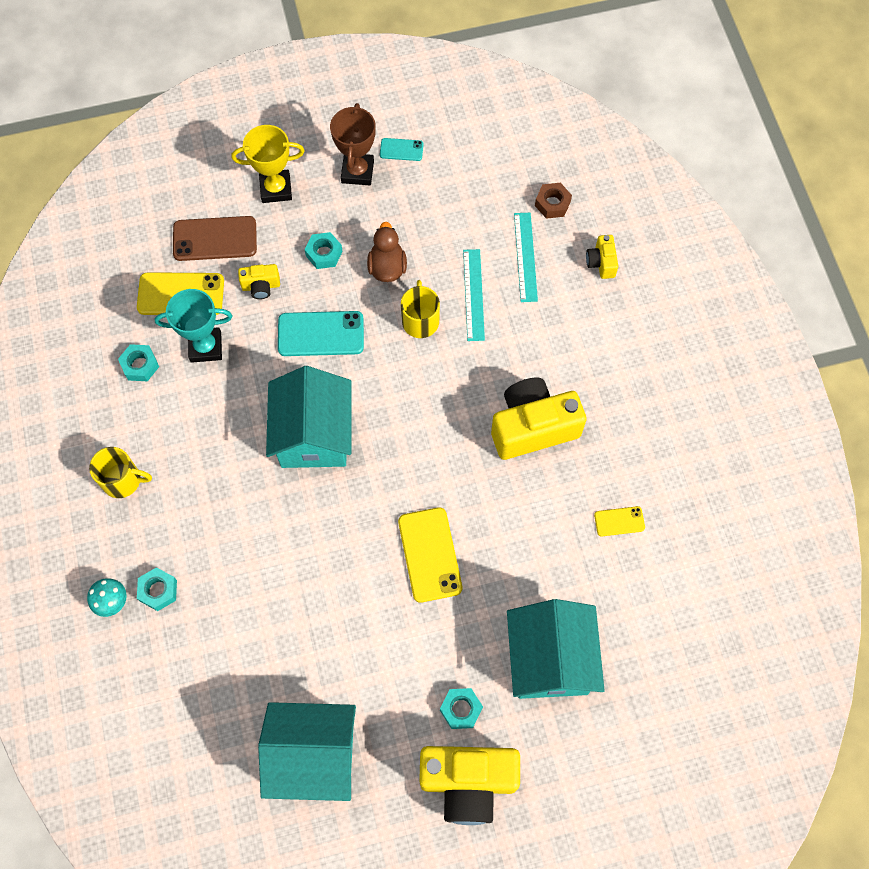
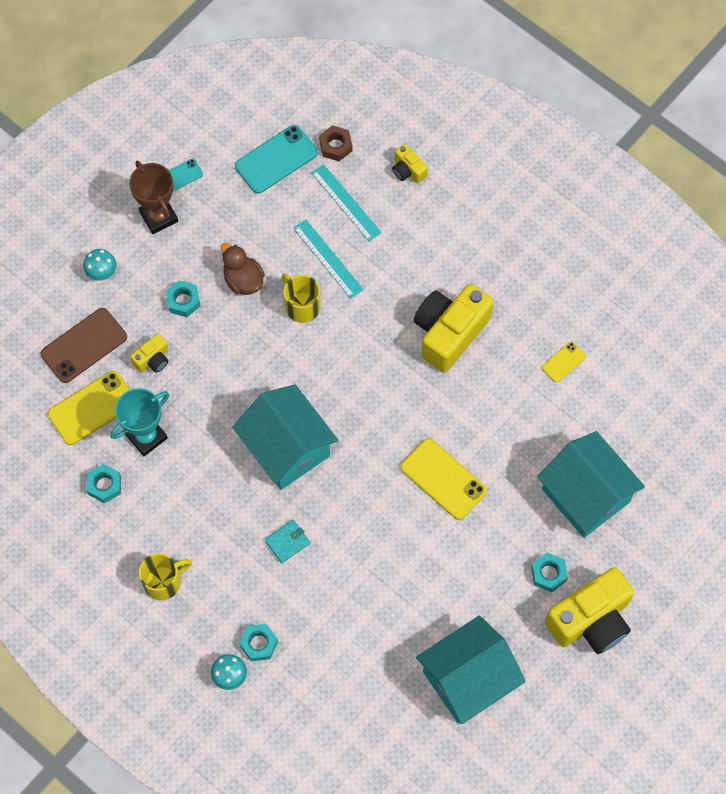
camera: 35 degrees left, 0 degrees up
yellow trophy [232,125,305,203] -> turquoise mushroom [83,249,116,281]
turquoise phone [278,311,364,356] -> turquoise phone moved to [235,125,318,194]
none -> turquoise wallet [265,520,310,563]

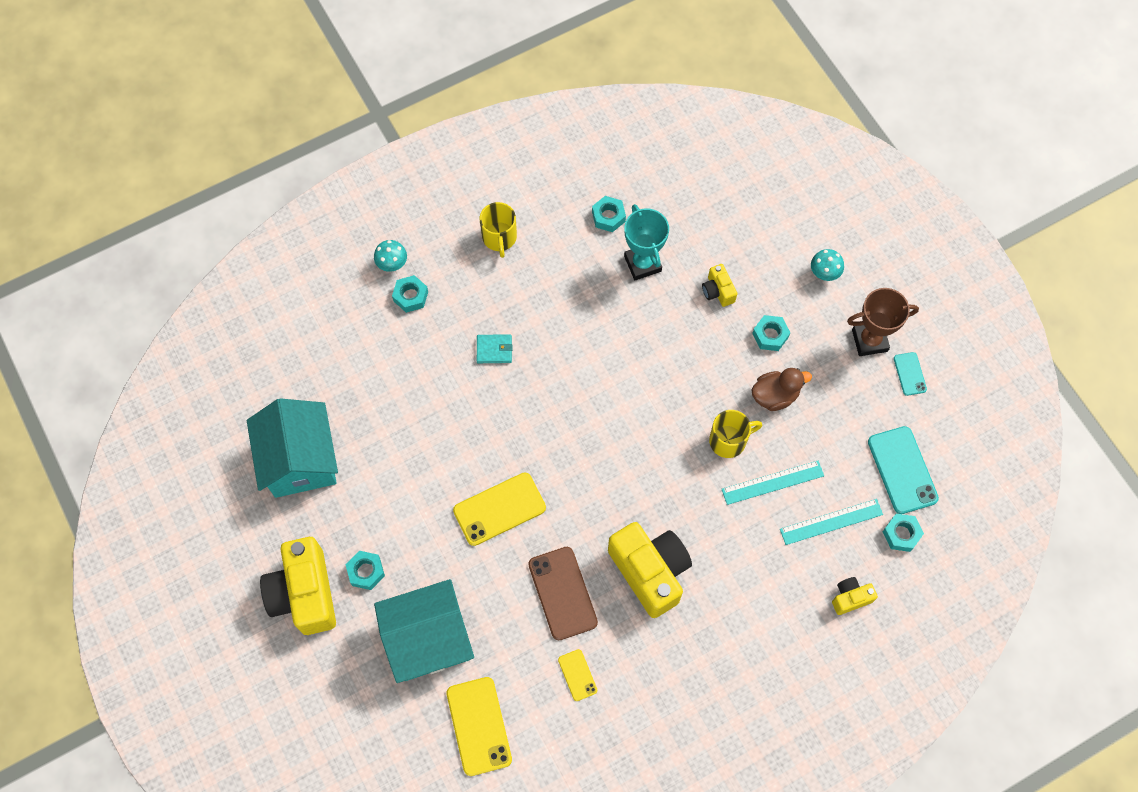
camera: 110 degrees right, 0 degrees up
brown phone [40,308,127,383] -> brown phone moved to [528,547,598,641]
yellow phone [47,371,130,445] -> yellow phone moved to [447,677,512,776]
turquoise house [232,384,338,490] -> none
turquoise wallet [265,520,310,563] -> turquoise wallet turned 75 degrees counterclockwise [477,334,512,363]
brown nut [319,125,352,162] -> turquoise nut [882,514,924,552]

